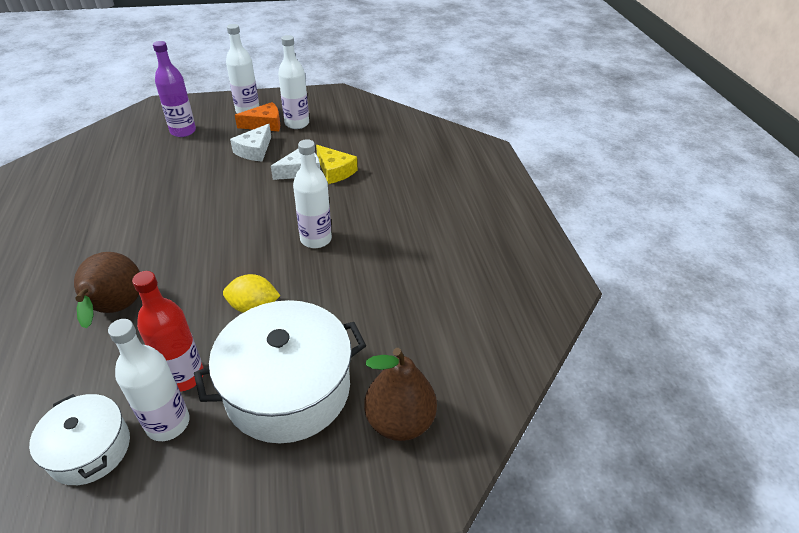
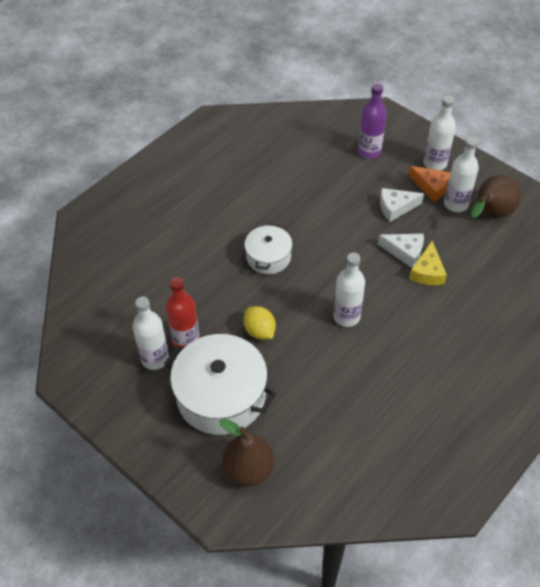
camera: 55 degrees right, 10 degrees up
white pot [29,394,130,485] -> white pot moved to [244,224,292,274]
brown pear [74,252,140,329] -> brown pear moved to [471,175,521,218]

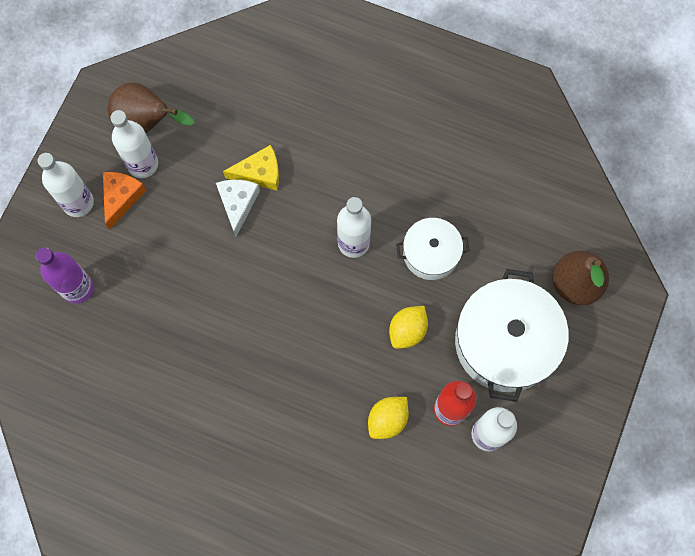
camera: 110 degrees left, 20 degrees up
white pot [244,224,292,274] -> white pot moved to [396,218,470,280]
white cheese [380,188,424,222] -> none
none -> yellow lemon [368,397,409,439]

